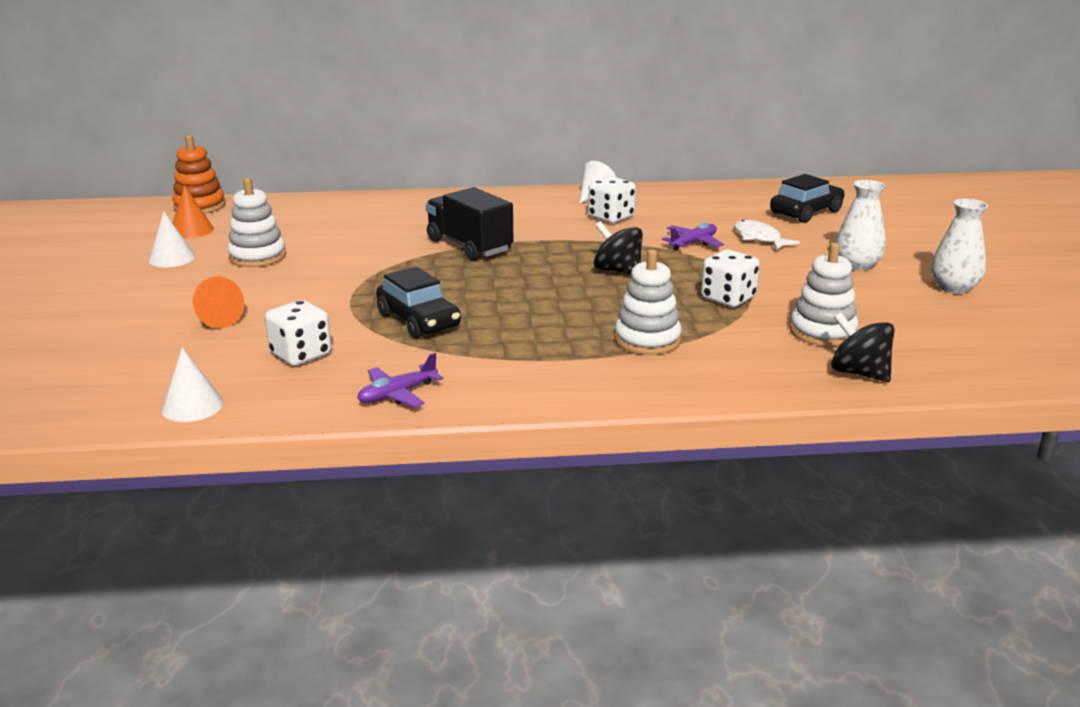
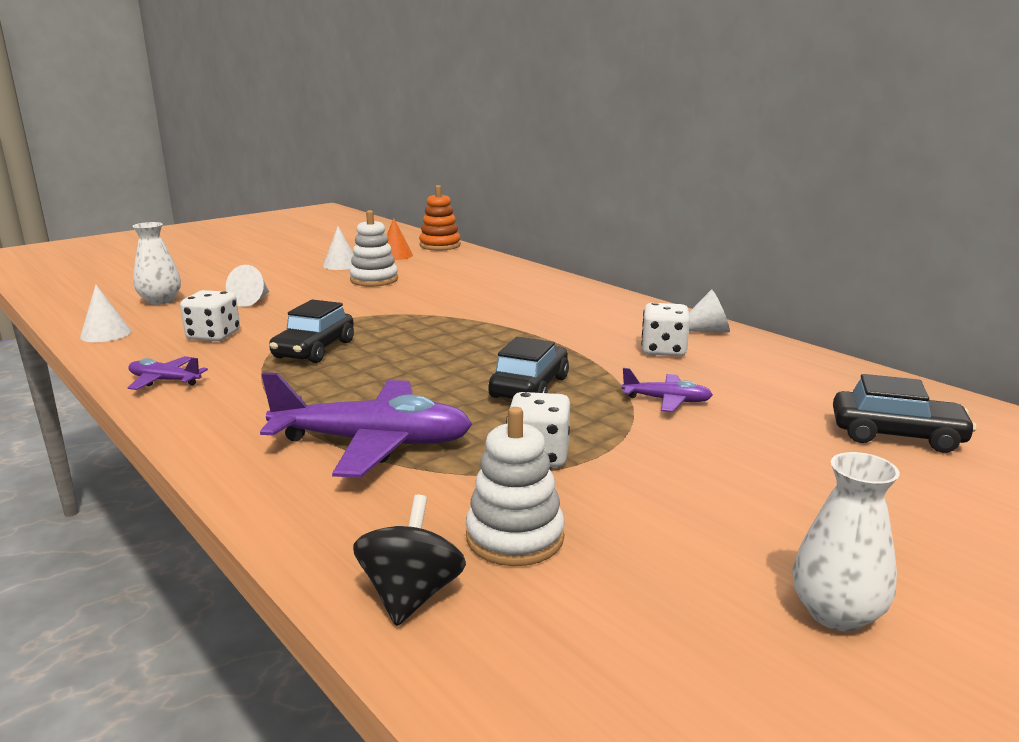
camera: 55 degrees right, 5 degrees down
orange cone [193,277,244,329] -> white cone [226,265,269,307]
black truck [426,187,513,261] -> none
black spinning top [594,221,643,275] -> black car [488,337,569,399]
white stacking toy [614,249,682,355] -> purple plane [260,372,473,478]
white fish [734,220,800,250] -> none
white vase [836,180,886,271] -> white vase moved to [132,222,181,305]

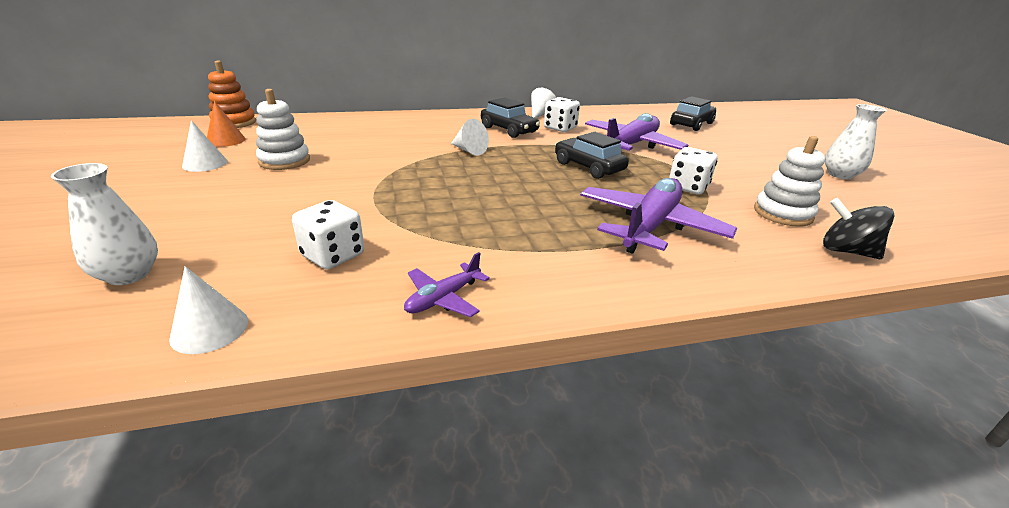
camera: 65 degrees left, 10 degrees up
white cone [226,265,269,307] -> white cone moved to [451,119,489,155]
black car [269,300,354,363] -> black car moved to [481,98,540,138]
purple plane [622,368,713,412] -> purple plane [585,113,688,151], size x2.07

